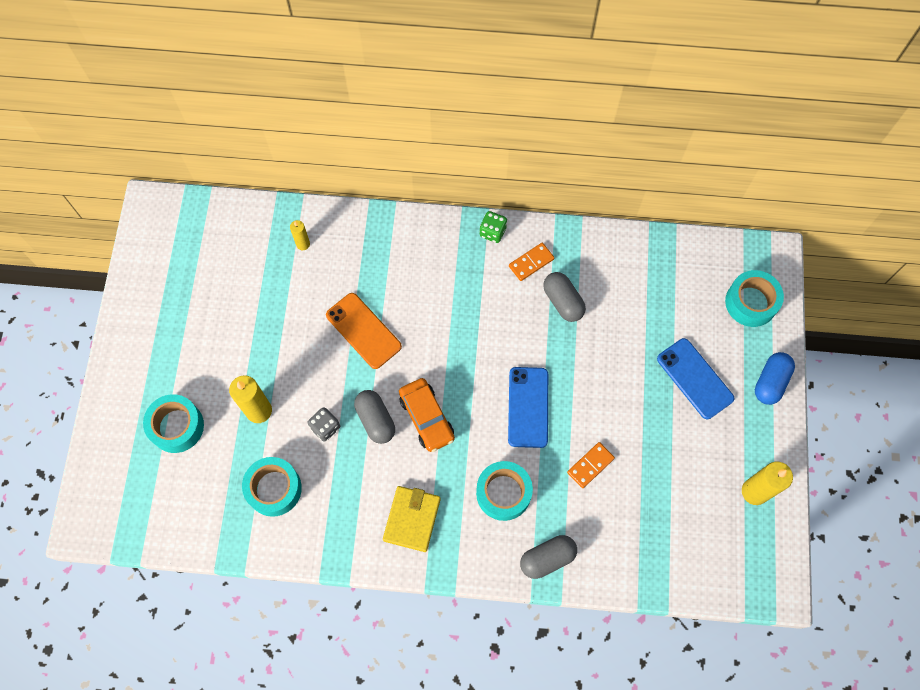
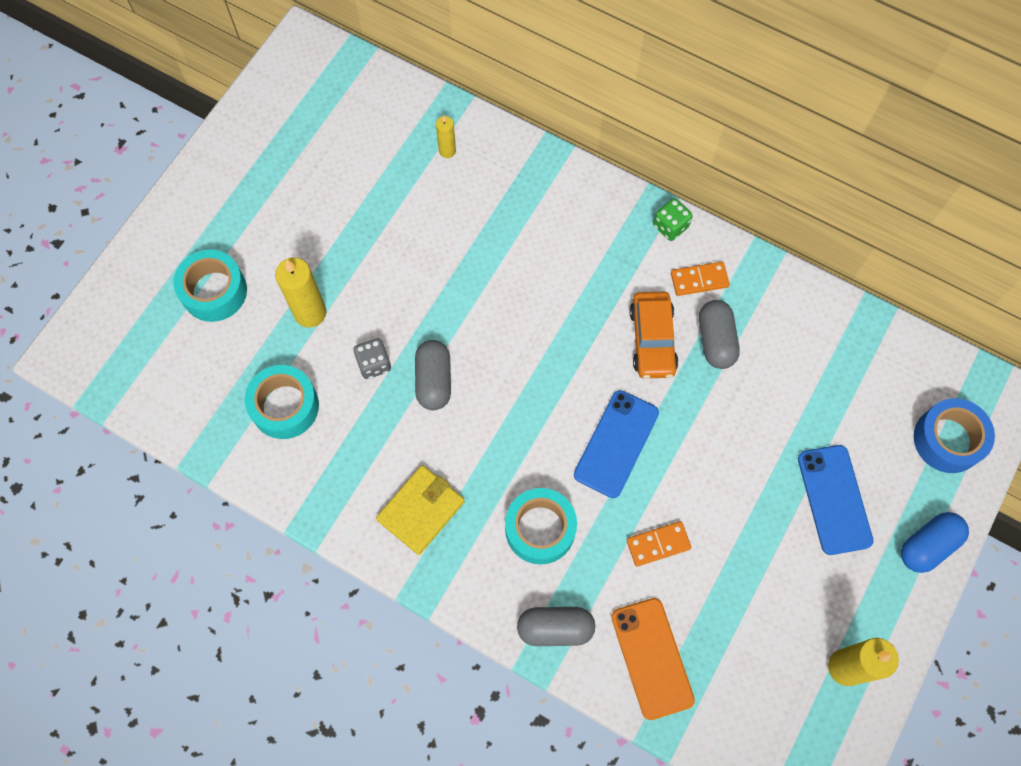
camera: 25 degrees right, 0 degrees up
orange phone [326,293,402,369] -> orange phone moved to [611,598,695,720]
orange car [399,378,455,452] -> orange car moved to [629,292,678,379]
turquoise tape [725,270,784,327] -> blue tape [914,398,995,473]

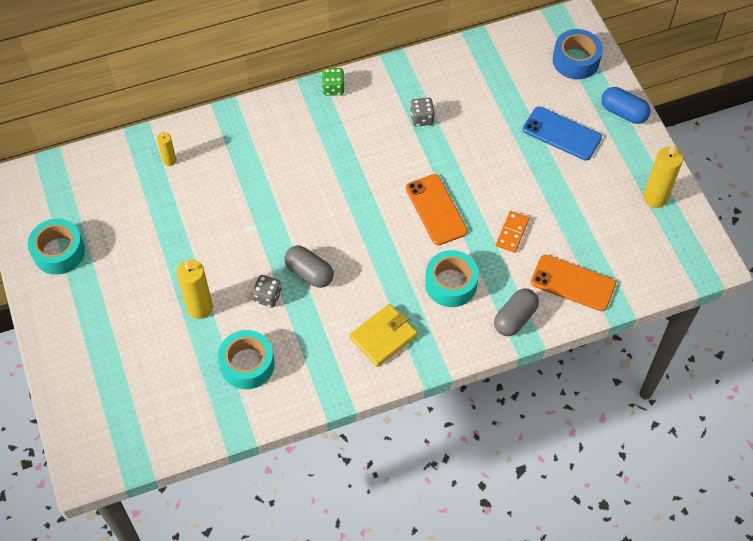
camera: 50 degrees left, 10 degrees down
turquoise tape [174,249,247,322] -> turquoise tape moved to [28,219,85,275]
yellow wallet [376,465,465,555] -> yellow wallet turned 60 degrees clockwise [349,304,418,367]
blue phone [574,390,659,498] -> orange phone [406,174,468,245]
orange car [629,292,678,379] -> none
orange domino [671,262,730,296] -> none
grey capsule [699,300,740,369] -> grey dice [410,98,435,127]
blue capsule [901,512,969,573] -> blue capsule turned 60 degrees counterclockwise [601,87,650,124]

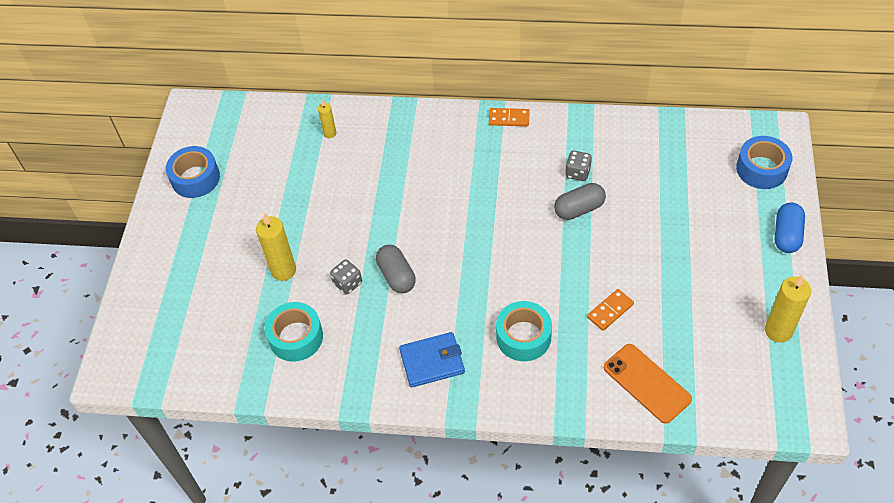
camera: 30 degrees right, 5 degrees down
turquoise tape [28,219,85,275] -> blue tape [166,146,220,198]
green dice [322,68,345,96] -> orange domino [489,108,530,126]
yellow wallet [349,304,418,367] -> blue wallet [399,332,465,388]
orange phone [406,174,468,245] -> none
grey capsule [494,289,539,336] -> grey capsule moved to [554,183,606,220]
blue phone [523,106,602,161] -> none
blue capsule [601,87,650,124] -> blue capsule turned 45 degrees clockwise [775,202,805,253]

